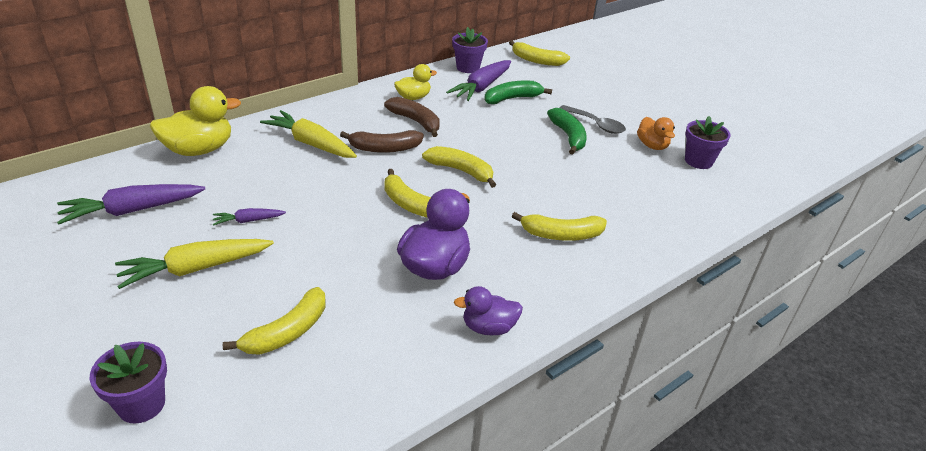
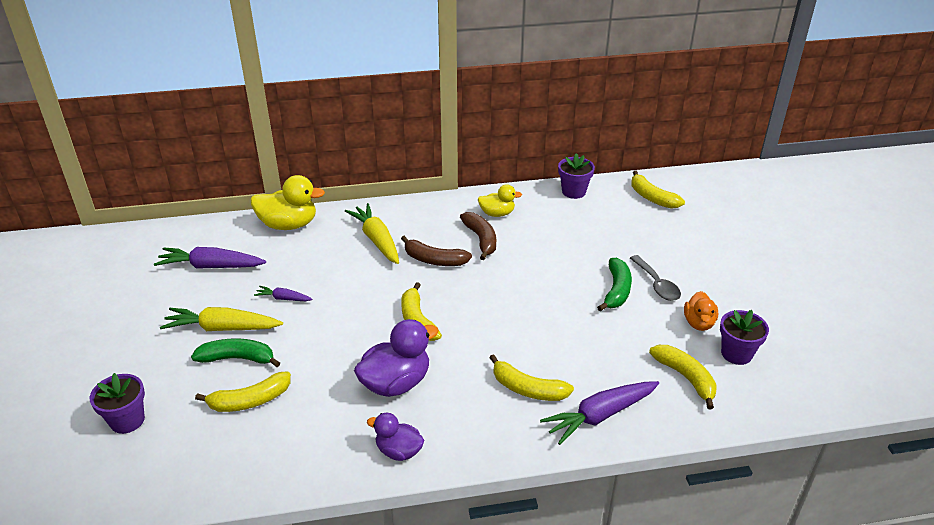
camera: 30 degrees right, 0 degrees up
yellow banana [422,146,496,188] -> yellow banana moved to [649,345,717,410]
purple carrot [446,60,511,101] -> purple carrot moved to [540,381,659,445]
green banana [484,81,552,104] -> green banana moved to [191,338,280,367]

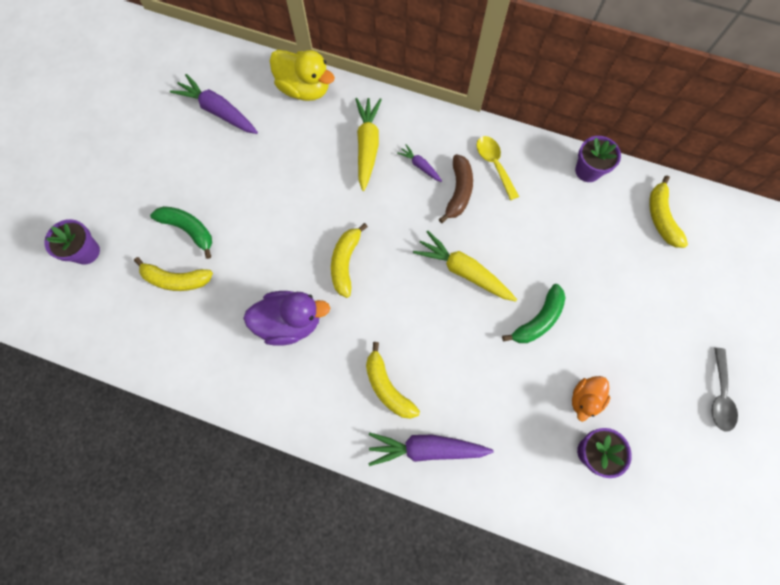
camera: 30 degrees right, 35 degrees up
yellow carrot [160,307,283,331] -> yellow carrot moved to [413,230,517,302]
purple carrot [254,286,313,301] -> purple carrot moved to [397,144,442,182]
purple duck [367,413,424,461] -> none
brown banana [401,236,472,266] -> none
yellow duck [478,184,522,217] -> yellow spoon [477,136,519,200]
grey spoon [630,255,681,301] -> grey spoon moved to [712,348,738,432]
yellow banana [649,345,717,410] -> none

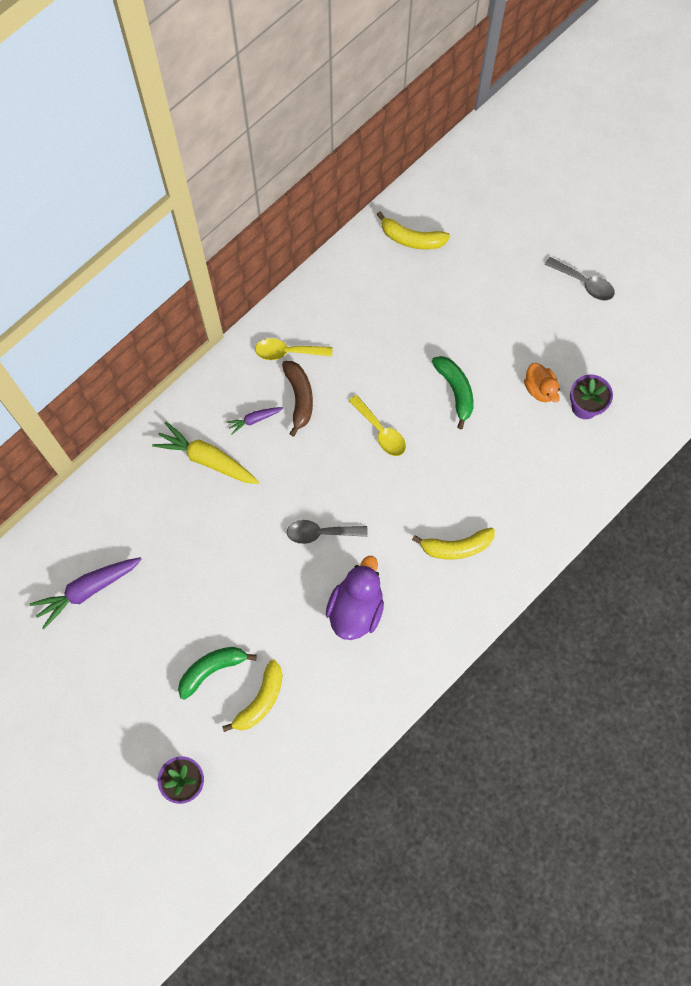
camera: 65 degrees left, 0 degrees up
yellow duck [270,50,335,101] -> none
yellow banana [331,223,368,298] -> grey spoon [287,520,368,544]
purple carrot [368,433,494,466] -> none
yellow carrot [413,230,517,302] -> yellow spoon [349,395,406,456]
brown banana [439,154,473,223] -> brown banana turned 45 degrees clockwise [282,361,313,437]
purple flower pot [575,136,621,182] -> none

